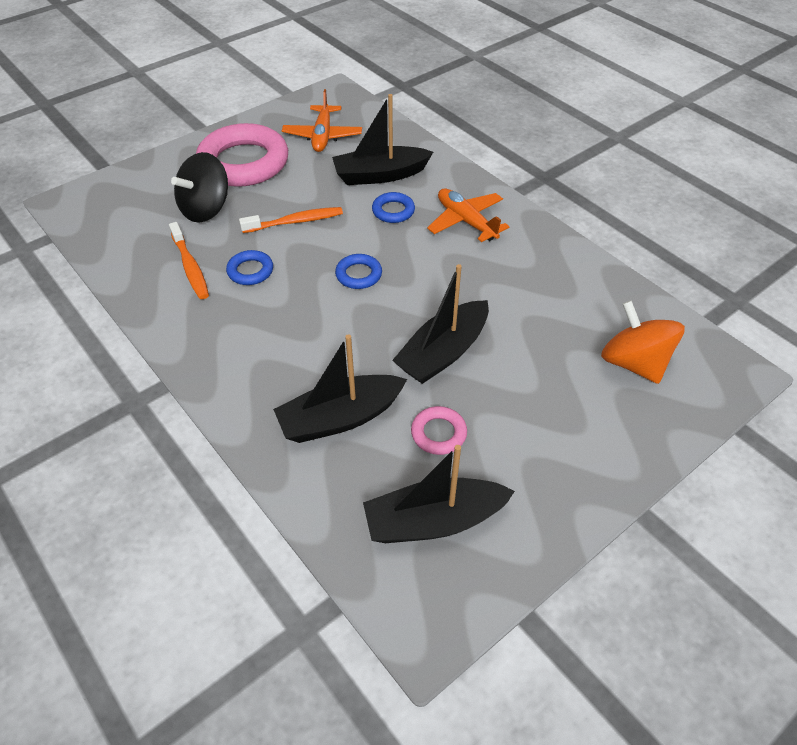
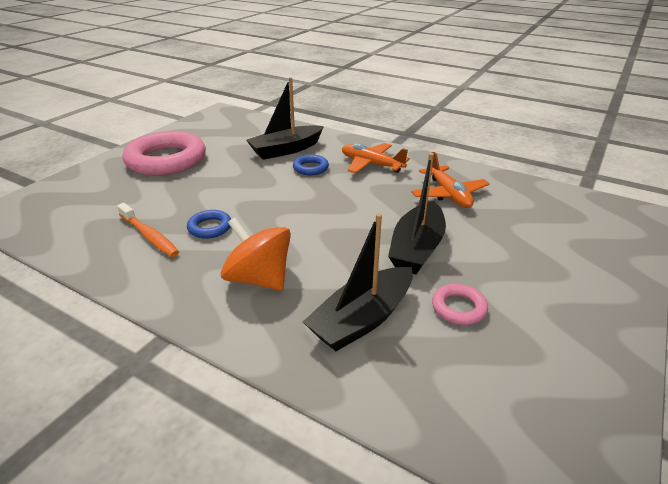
camera: 20 degrees left, 15 degrees down
black spinning top [171,152,228,222] -> none
orange toothbrush [239,207,343,233] -> none
orange plane [282,89,362,152] -> orange plane moved to [412,152,490,208]
blue ring [335,254,382,289] -> none
black boat [363,445,515,543] -> none
orange spinning top [601,300,685,384] -> orange spinning top moved to [221,217,291,291]

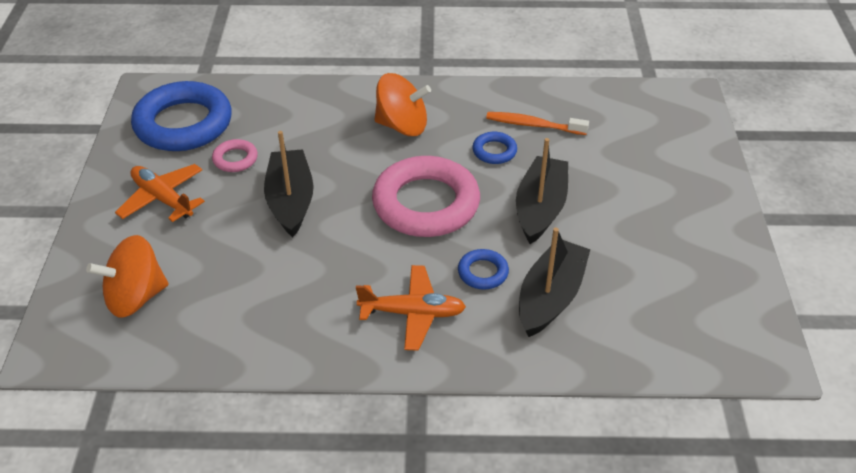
camera: 150 degrees right, 10 degrees up
pink ring [123,131,206,176] -> pink ring moved to [372,156,480,237]
black boat [303,213,413,351] -> black boat moved to [516,138,568,244]
orange plane [412,152,490,208] -> orange plane moved to [115,164,205,222]
none -> orange spinning top [86,235,168,318]
none -> blue ring [131,81,232,151]

